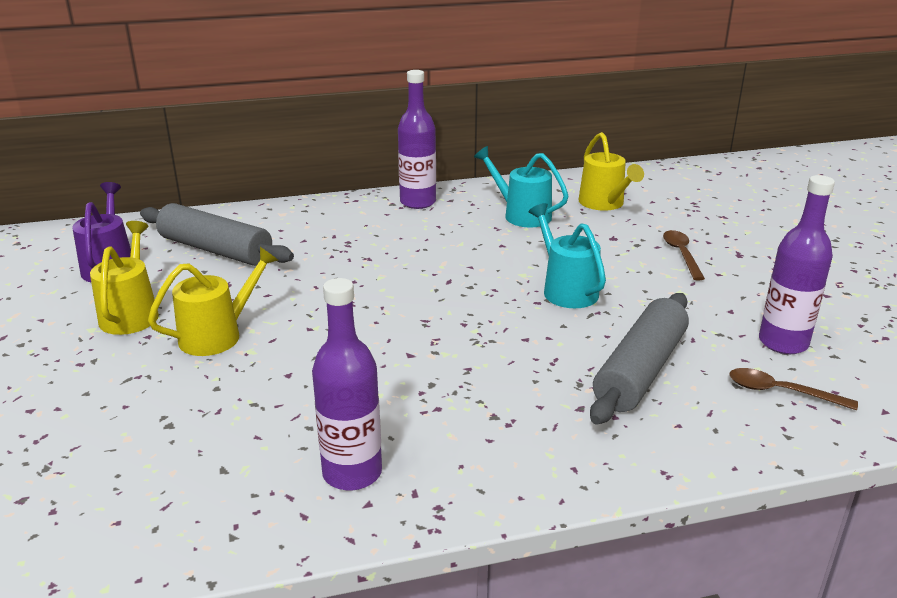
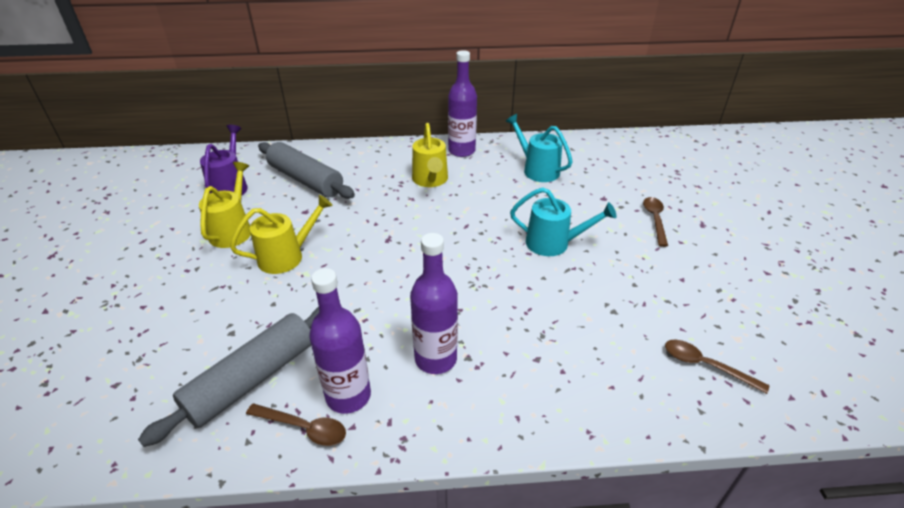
camera: 10 degrees right, 10 degrees up
turquoise watering can [529,203,606,308] -> turquoise watering can turned 120 degrees clockwise [510,187,617,256]
yellow watering can [578,132,644,211] -> yellow watering can moved to [412,123,448,187]
grey rolling pin [590,293,689,425] -> grey rolling pin moved to [138,307,319,447]
purple bottle [759,175,835,354] -> purple bottle moved to [410,233,458,374]
none -> brown spoon [246,403,346,446]

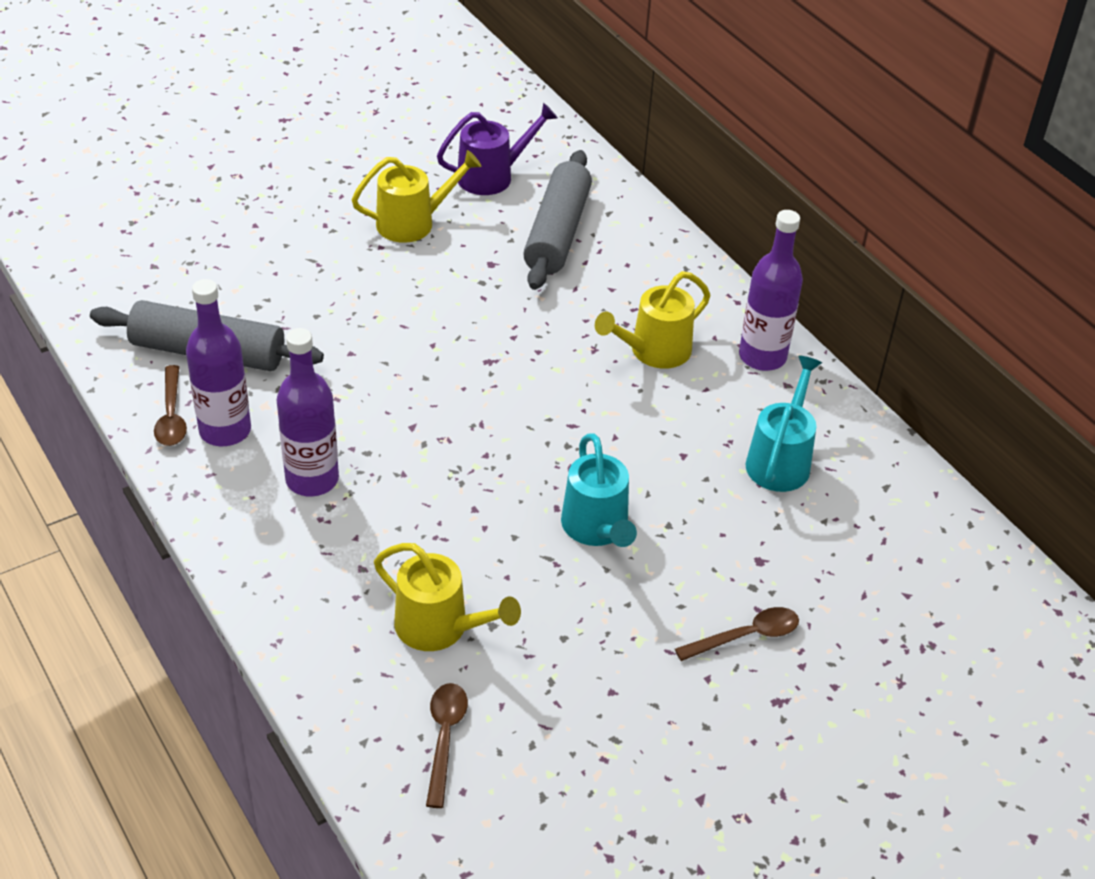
camera: 60 degrees right, 5 degrees up
yellow watering can [230,195,333,274] -> yellow watering can moved to [374,543,521,651]

